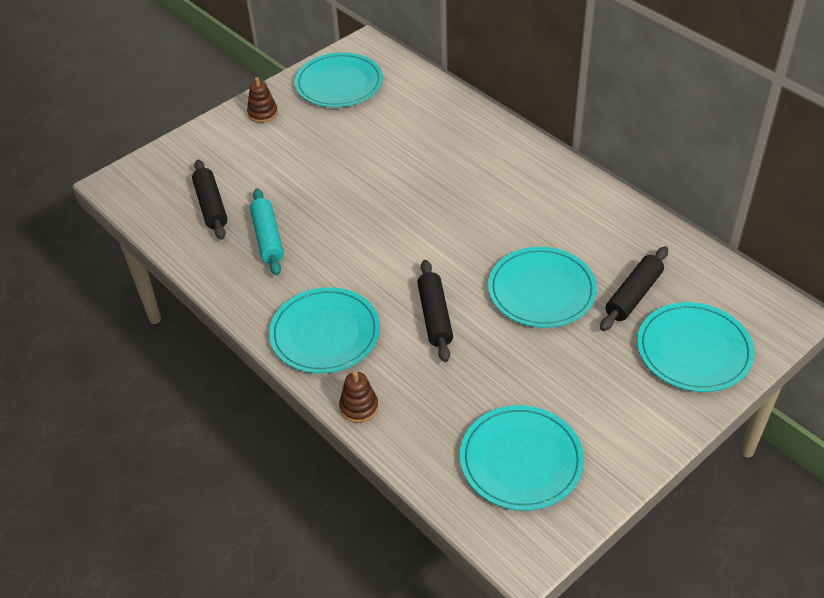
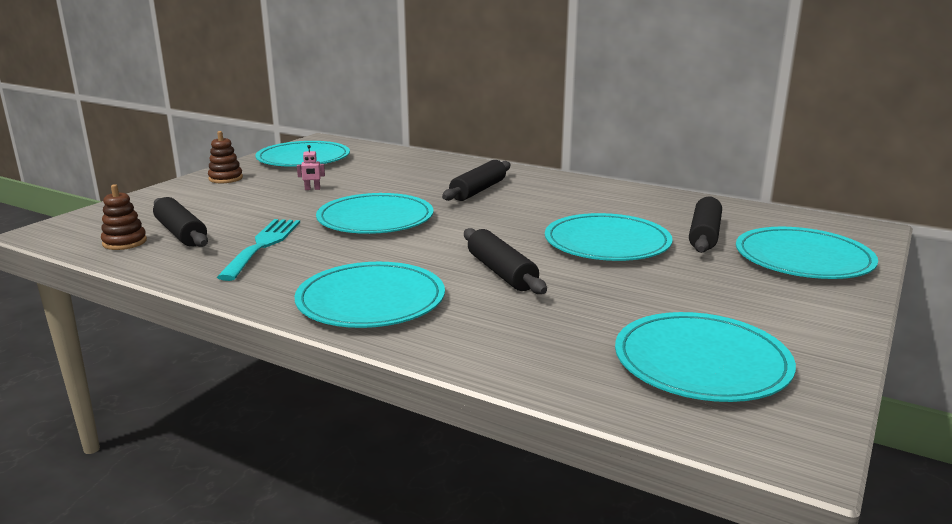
camera: 20 degrees left, 25 degrees down
turquoise rolling pin [250,188,284,275] -> turquoise fork [217,219,300,281]
brown stacking toy [339,371,379,423] -> brown stacking toy moved to [101,184,147,250]
none -> pink robot [297,145,325,190]
none -> turquoise plate [316,193,433,234]
none -> black rolling pin [442,160,510,201]

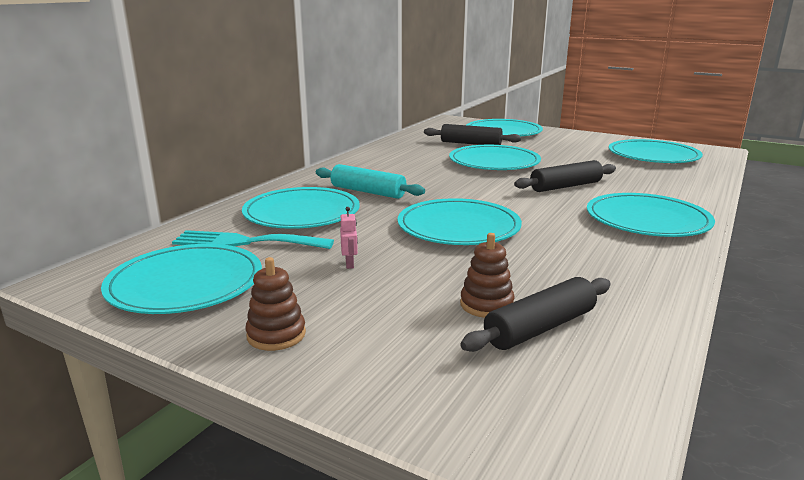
camera: 90 degrees left, 0 degrees up
brown stacking toy [101,184,147,250] -> brown stacking toy moved to [460,233,515,318]
turquoise fork [217,219,300,281] -> turquoise fork moved to [172,230,334,249]
black rolling pin [442,160,510,201] -> turquoise rolling pin [316,164,425,199]
none -> turquoise plate [242,187,360,229]

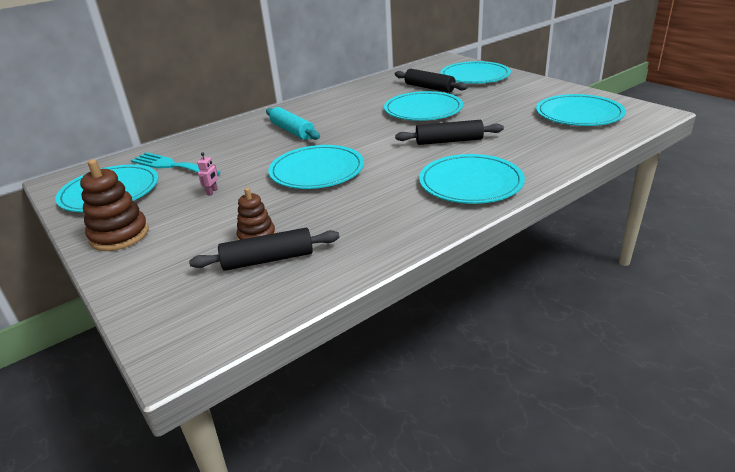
camera: 25 degrees right, 10 degrees up
turquoise plate [242,187,360,229] -> none
brown stacking toy [246,257,306,351] -> brown stacking toy [80,159,149,251], size x1.55

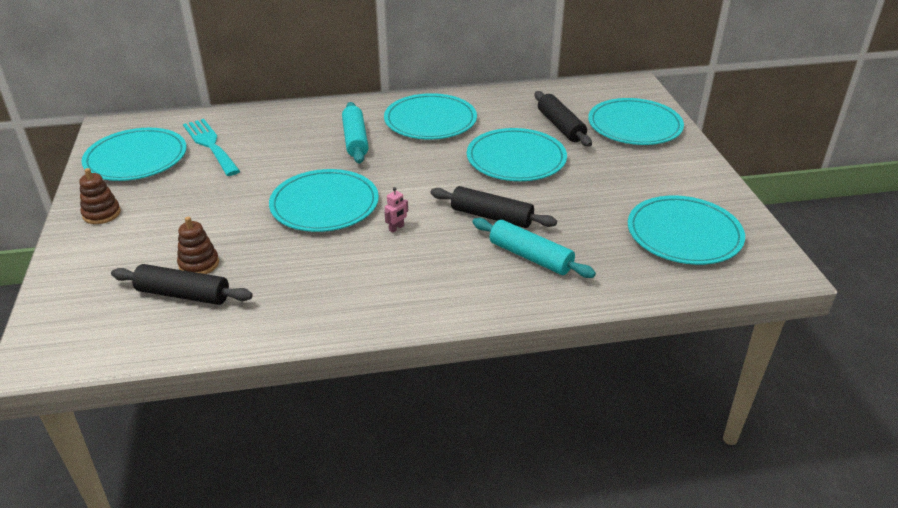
camera: 25 degrees right, 5 degrees up
brown stacking toy [80,159,149,251] -> brown stacking toy [79,168,121,224], size x0.64
pink robot [197,152,218,196] -> pink robot moved to [385,187,408,233]
turquoise plate [419,154,525,204] -> turquoise plate moved to [384,93,477,139]
none -> turquoise rolling pin [472,218,596,278]

